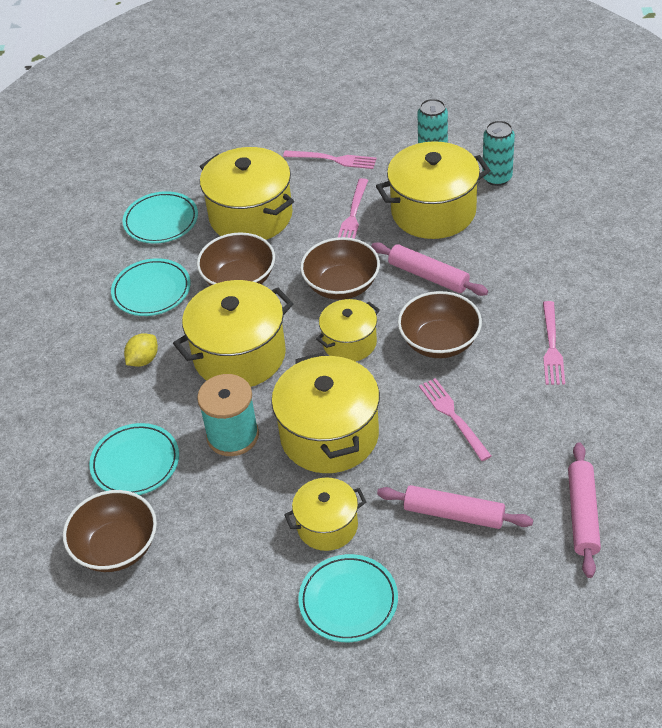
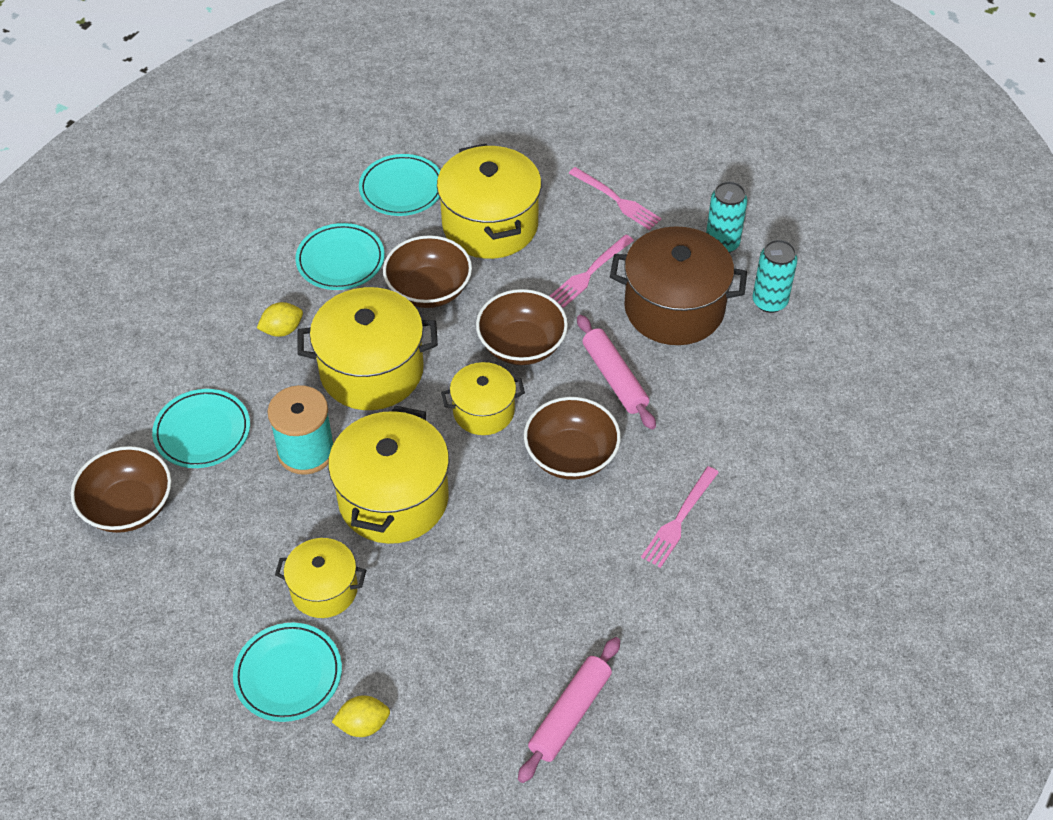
camera: 25 degrees right, 5 degrees up
yellow pot [376,141,491,239] -> brown pot [610,226,747,345]
pink rolling pin [377,485,533,529] -> none
pink fork [419,378,491,461] -> none
none -> yellow lemon [332,696,390,737]

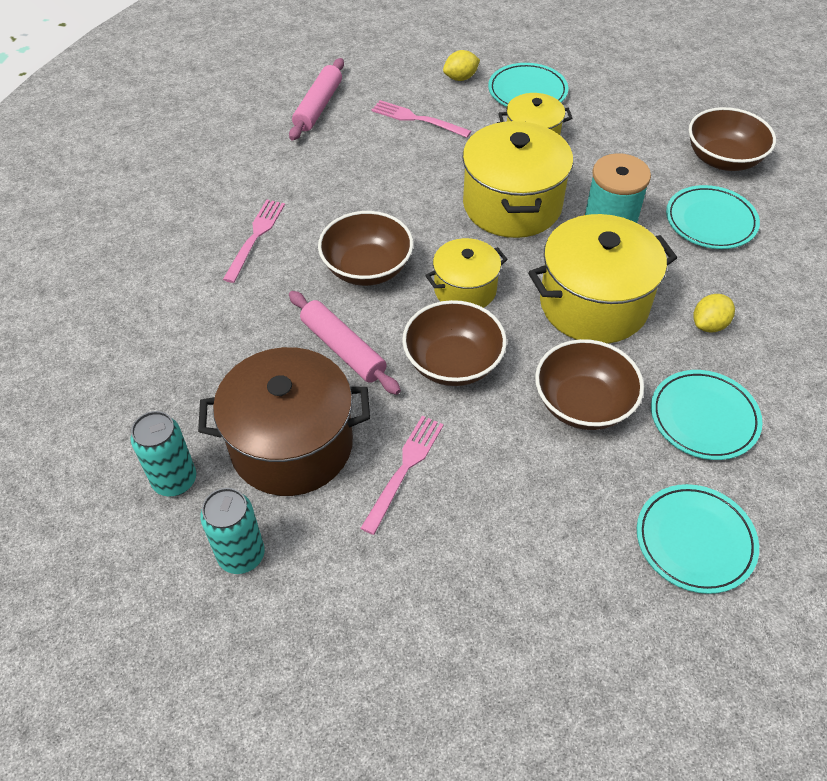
camera: 165 degrees right, 0 degrees up
yellow pot [437,144,542,259] -> none
pink fork [569,167,662,230] -> pink fork moved to [371,100,471,138]

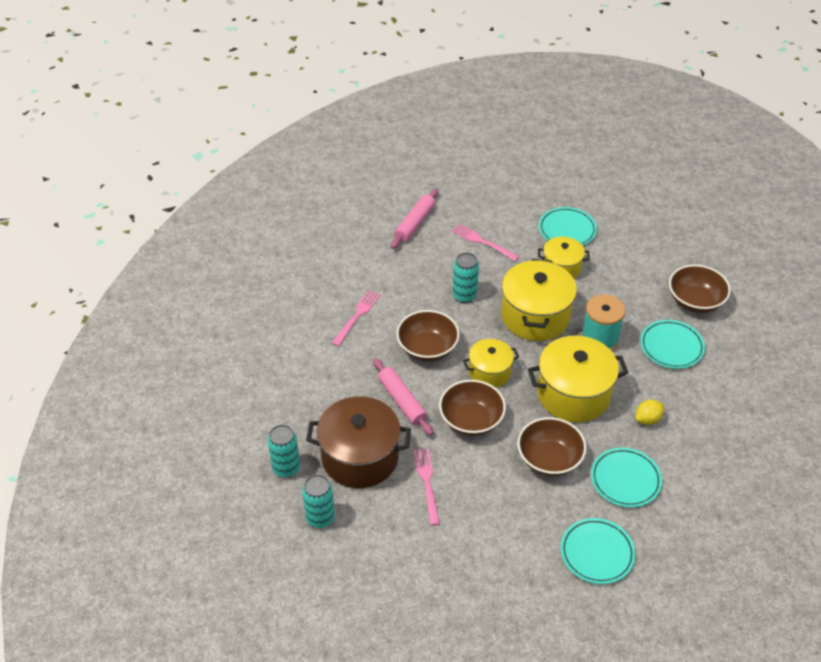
camera: 10 degrees right, 5 degrees down
pink fork [360,416,444,535] -> pink fork turned 45 degrees counterclockwise [413,448,440,525]
yellow lemon [443,50,480,81] -> none
none -> turquoise can [453,253,479,303]

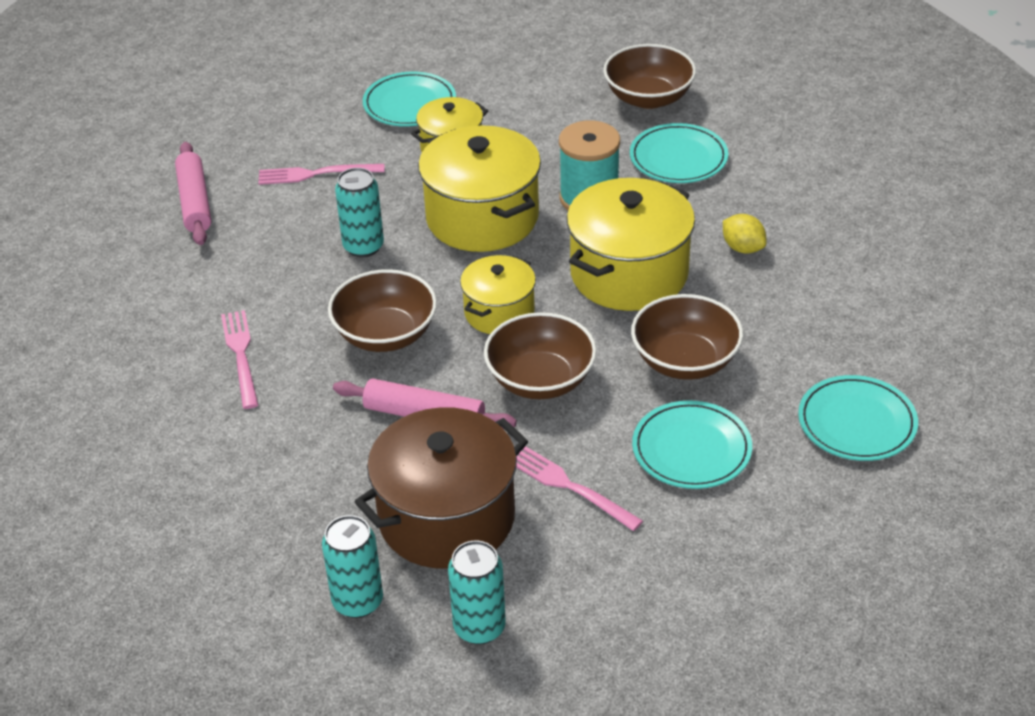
camera: 40 degrees left, 5 degrees down
turquoise plate [591,448,662,507] -> turquoise plate moved to [632,400,752,489]
yellow lemon [635,400,664,425] -> yellow lemon turned 60 degrees counterclockwise [723,214,766,254]

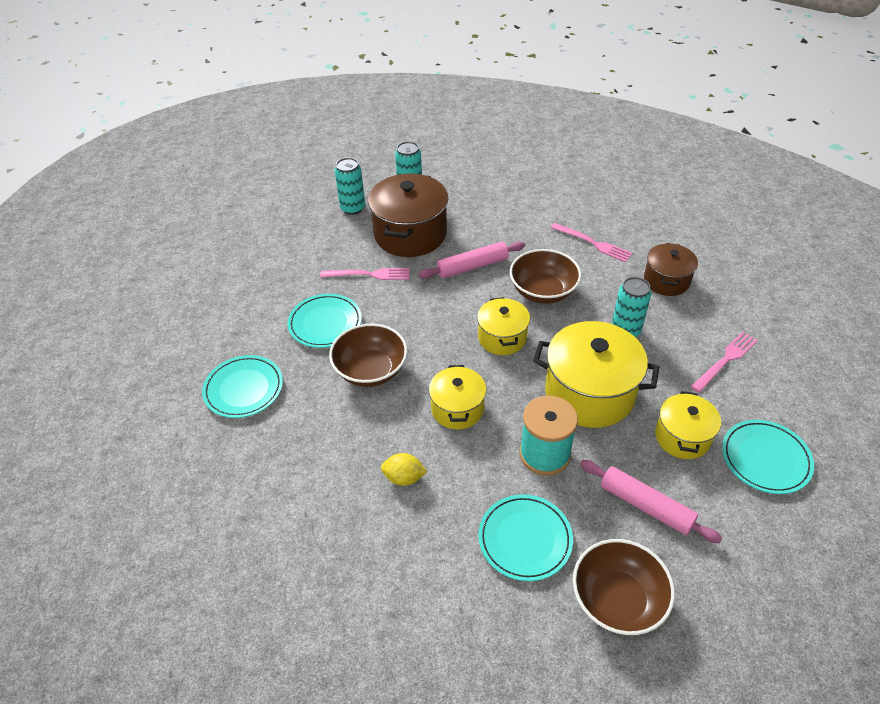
camera: 140 degrees right, 5 degrees up
pink rolling pin [175,142,211,245] -> pink rolling pin moved to [580,460,722,543]
brown bowl [484,312,597,399] -> none
yellow pot [567,178,695,311] -> yellow pot [429,365,486,430], size x0.58
none -> brown pot [644,243,698,296]

